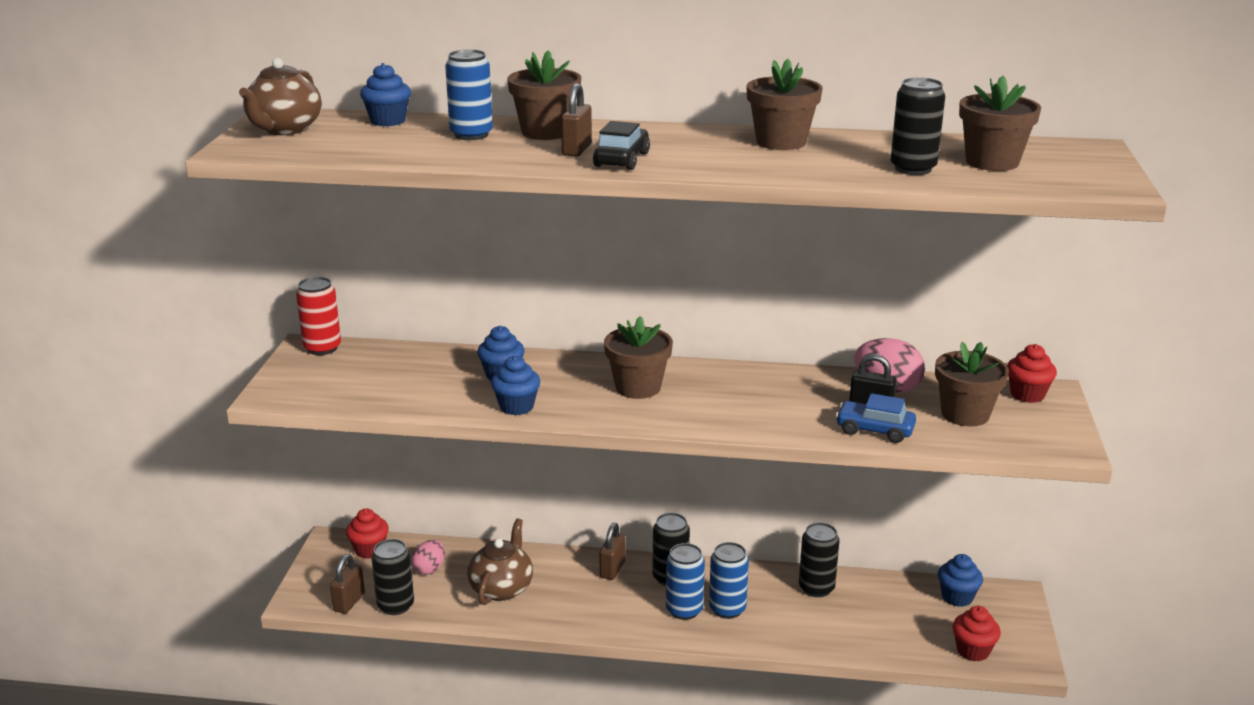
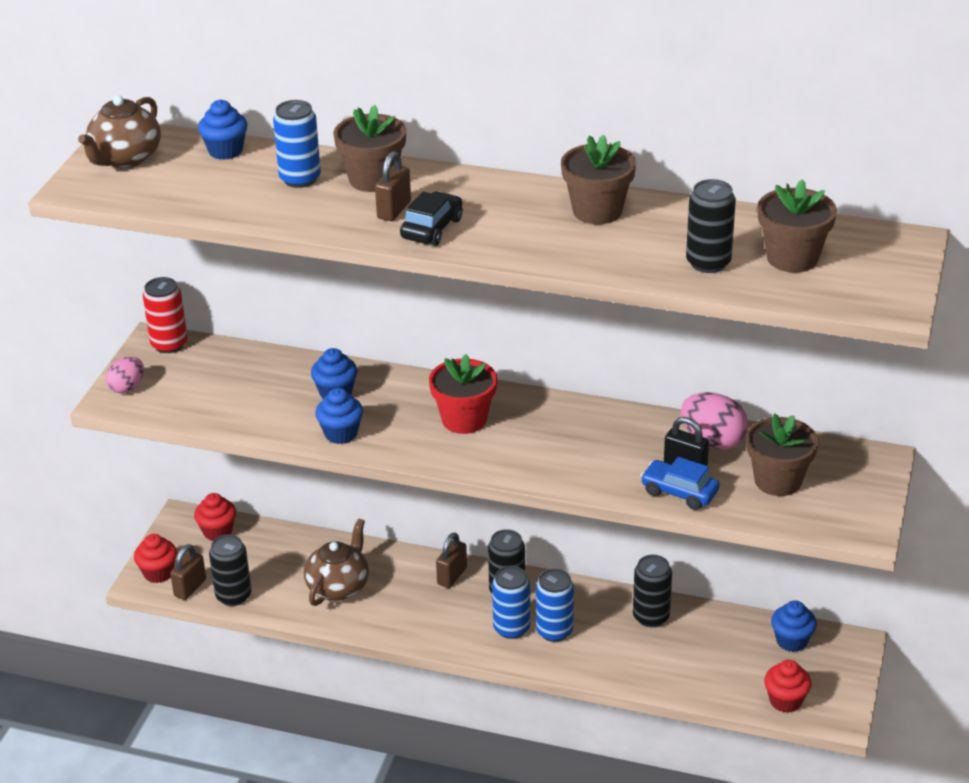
camera: 10 degrees right, 10 degrees up
pink egg [411,540,445,575] -> pink egg moved to [106,357,144,393]
brown flower pot [604,316,673,399] -> red flower pot [429,354,497,434]
red cupcake [1007,344,1057,403] -> red cupcake moved to [134,534,177,583]

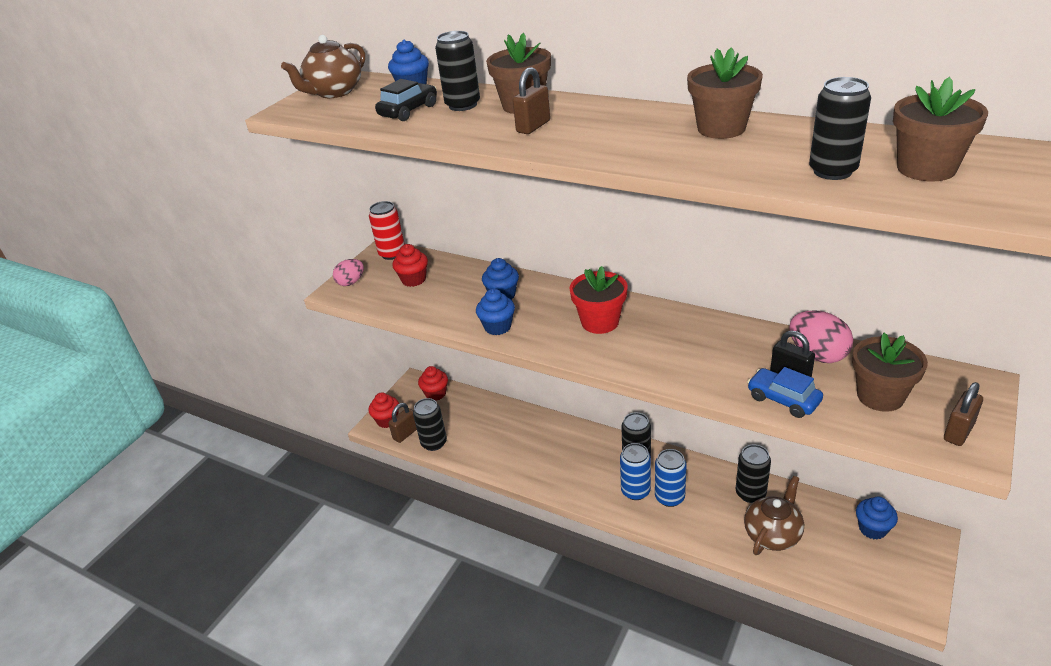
camera: 15 degrees right, 0 degrees up
blue can [273,100,321,188] -> black can [435,31,480,111]
brown teapot [304,518,369,606] -> brown teapot moved to [744,476,804,555]
black car [400,191,463,246] -> black car moved to [375,79,437,121]
brown padlock [436,533,467,588] -> brown padlock moved to [944,382,983,446]
red cupcake [764,660,812,713] -> red cupcake moved to [392,244,428,287]

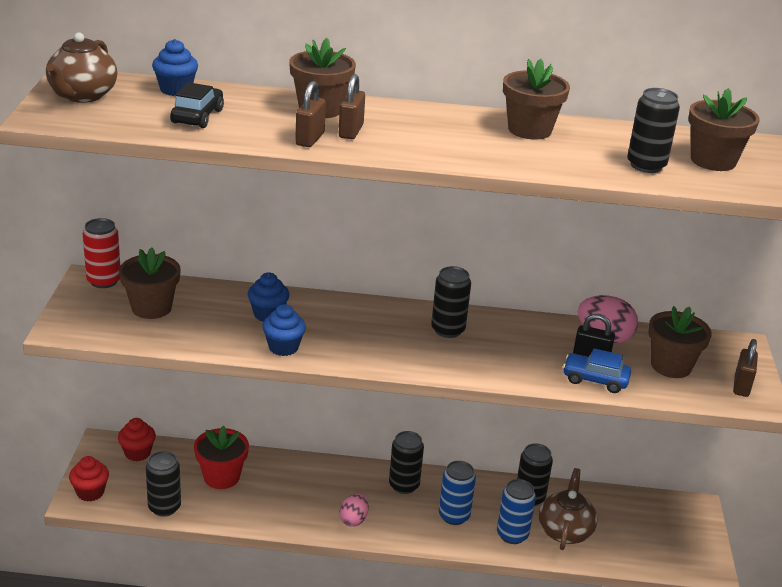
camera: 30 degrees left, 5 degrees down
pink egg [333,259,364,286] -> pink egg moved to [339,494,368,527]
brown padlock [388,403,417,443] -> brown padlock moved to [295,81,326,147]
red cupcake [392,244,428,287] -> brown flower pot [119,247,181,319]
black can [435,31,480,111] -> black can moved to [431,266,471,338]
red flower pot [569,266,628,334] -> red flower pot moved to [194,426,249,489]
blue can [620,443,651,500] -> blue can moved to [497,479,536,544]
blue cupcake [856,496,898,540] -> none

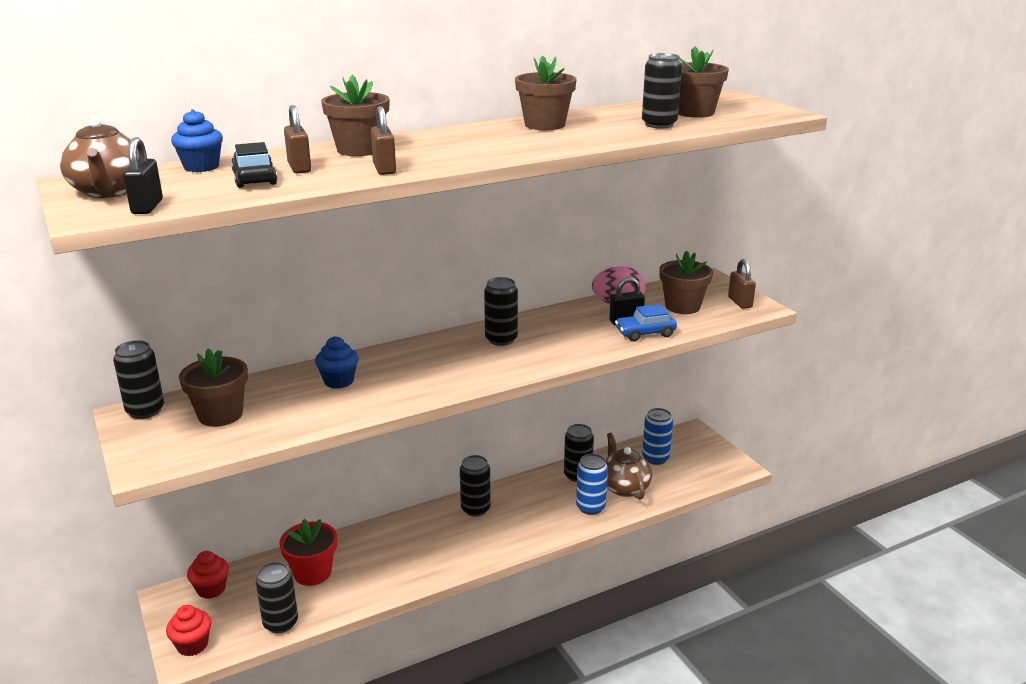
camera: 30 degrees left, 5 degrees down
red can [83,218,120,288] -> black can [113,340,164,419]
blue cupcake [262,304,306,356] -> none
brown padlock [338,74,365,139] -> brown padlock moved to [284,105,311,173]
pink egg [339,494,368,527] -> none
blue can [439,461,476,525] -> blue can moved to [642,408,673,465]
none -> black padlock [123,137,163,214]

